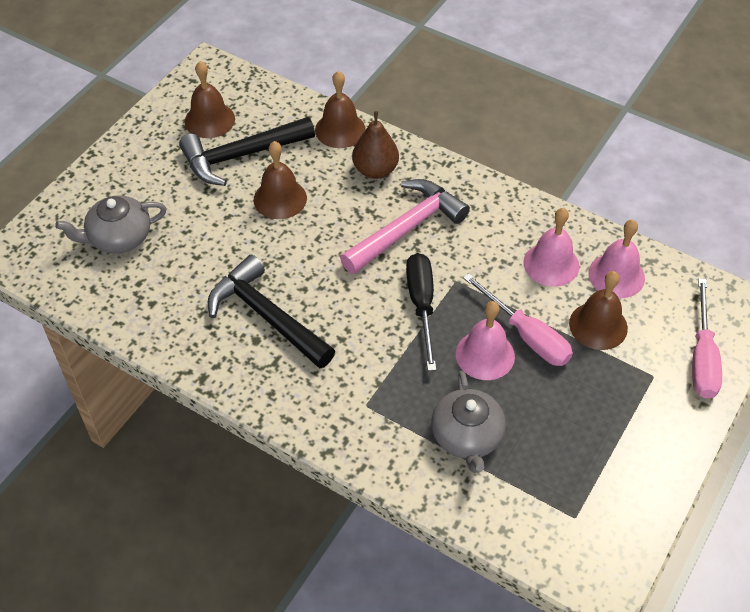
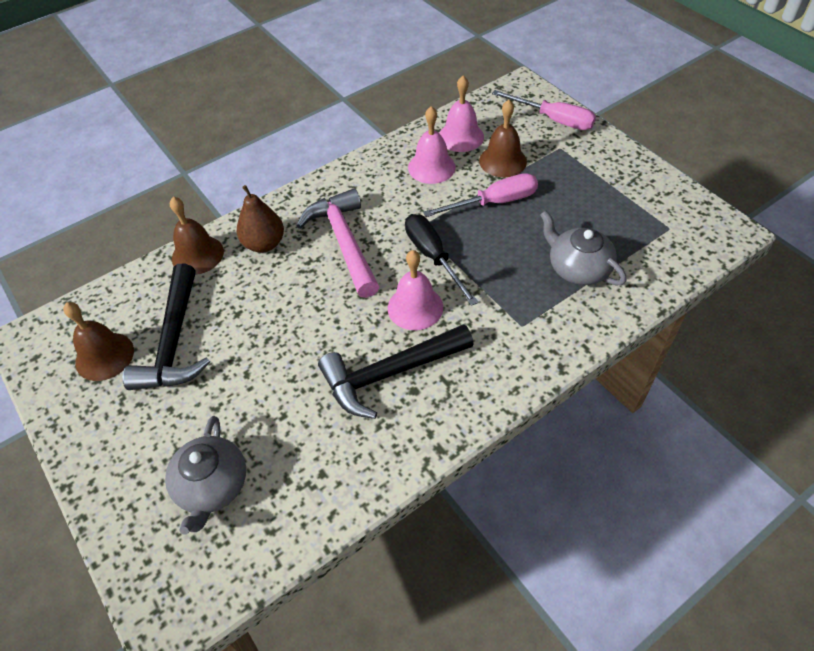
camera: 65 degrees left, 0 degrees up
brown bell [254,141,307,219] -> none
black screwdriver [406,253,436,371] -> black screwdriver turned 45 degrees clockwise [405,214,478,306]
grey teapot [431,371,506,473] -> grey teapot turned 150 degrees counterclockwise [540,210,626,285]
pink bell [456,301,515,380] -> pink bell moved to [388,250,443,330]

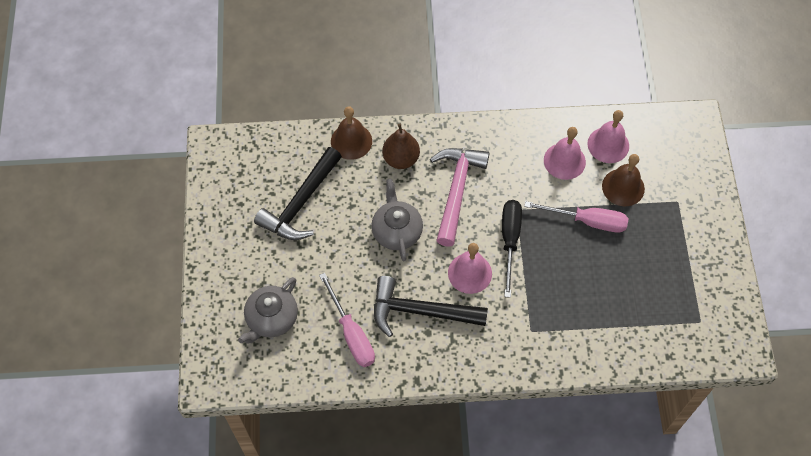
camera: 30 degrees right, 10 degrees up
brown bell [63,302,134,381] -> none
pink screwdriver [492,90,596,130] -> pink screwdriver moved to [319,273,375,367]
grey teapot [540,210,626,285] -> grey teapot moved to [371,179,423,261]

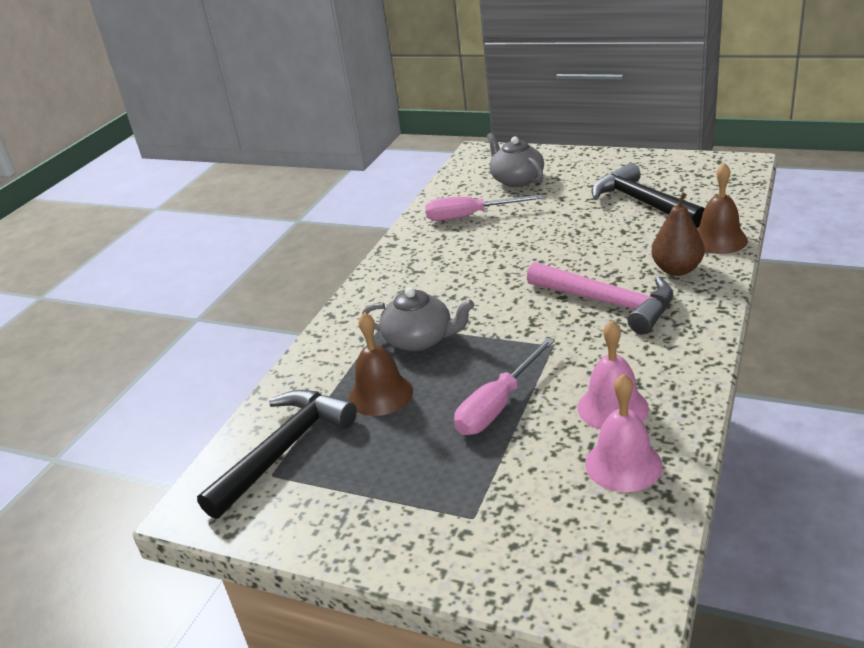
camera: 120 degrees right, 30 degrees down
grey teapot [371,179,423,261] -> grey teapot moved to [362,287,474,351]
black hammer [374,276,488,337] -> black hammer moved to [197,390,357,519]
pink bell [448,243,492,294] -> none
black screwdriver [502,200,522,298] -> none
brown bell [602,154,645,206] -> brown bell moved to [349,312,413,416]

